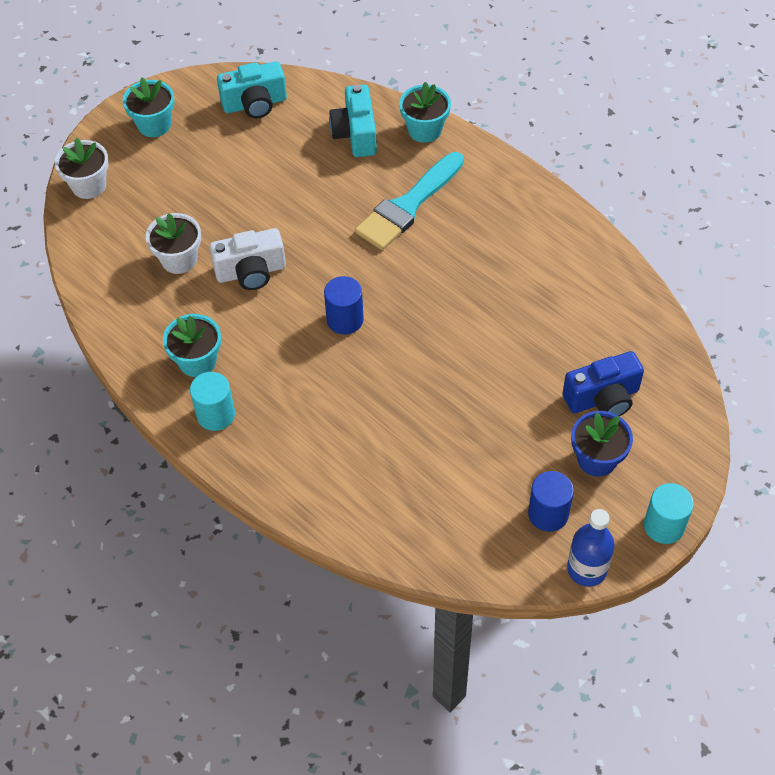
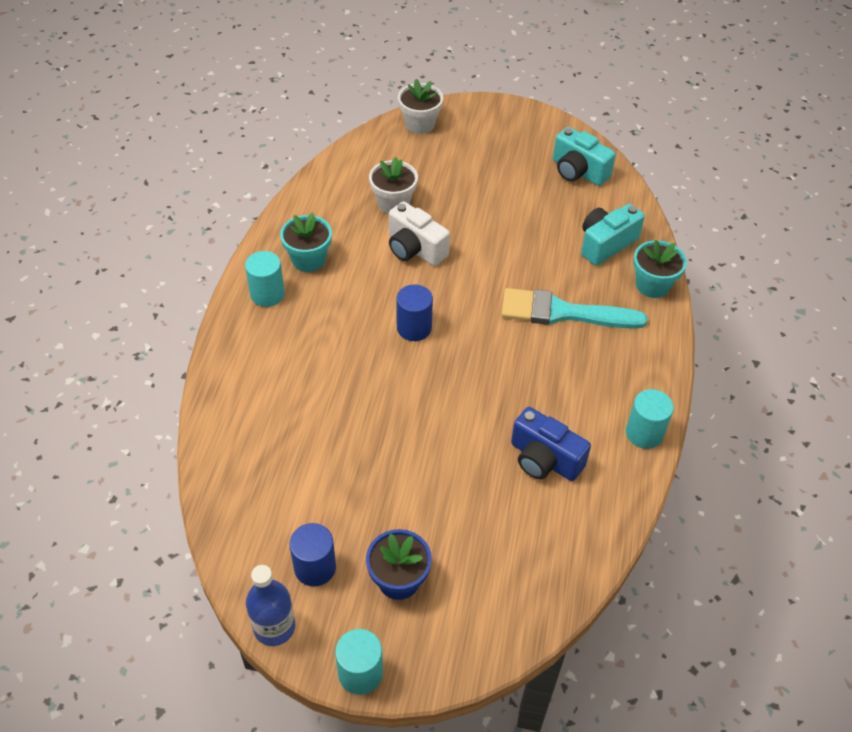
camera: 55 degrees right, 5 degrees down
turquoise flower pot [123,78,174,137] -> none
blue camera [562,351,644,416] -> blue camera moved to [511,407,591,481]
none -> turquoise cylinder [626,389,674,449]

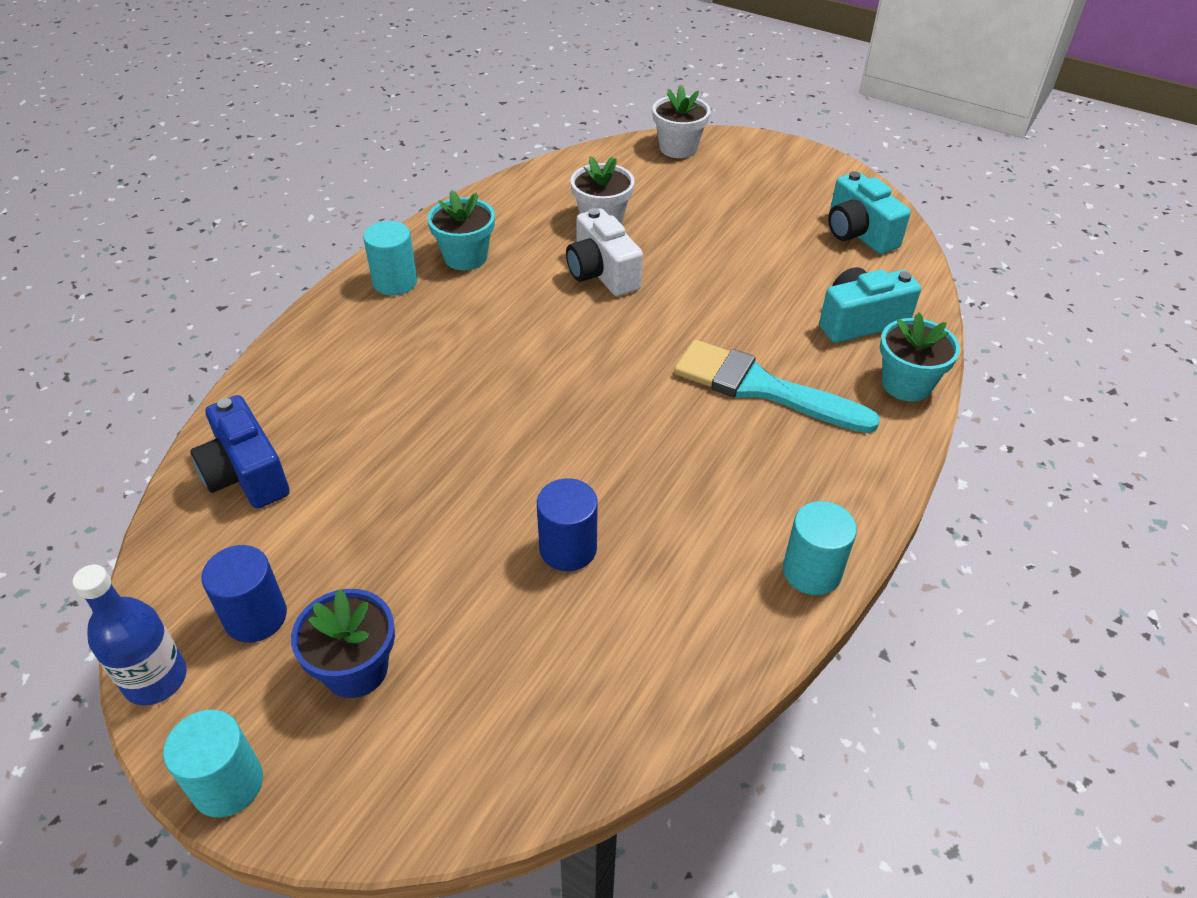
camera: 20 degrees right, 5 degrees down
blue cylinder [396,284,433,341] -> blue cylinder moved to [537,478,598,571]
blue camera [511,407,591,481] -> blue camera moved to [190,395,290,509]

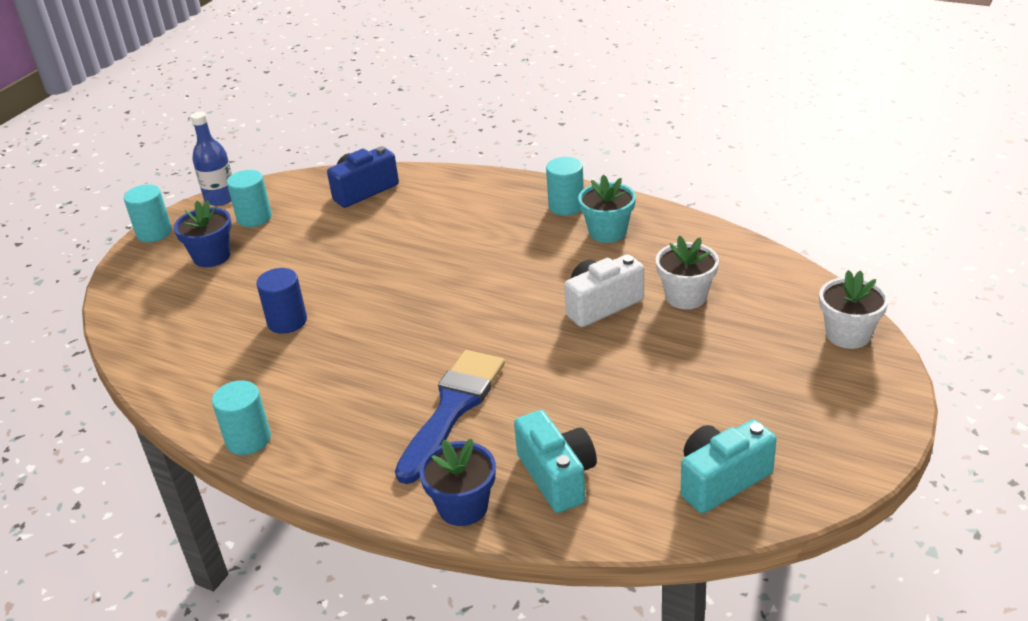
camera: 90 degrees right, 10 degrees down
blue cylinder [201,545,287,643] -> turquoise cylinder [227,170,272,227]
turquoise brush [674,340,880,433] -> blue brush [395,350,505,484]
turquoise flower pot [880,312,960,402] -> blue flower pot [419,438,496,526]

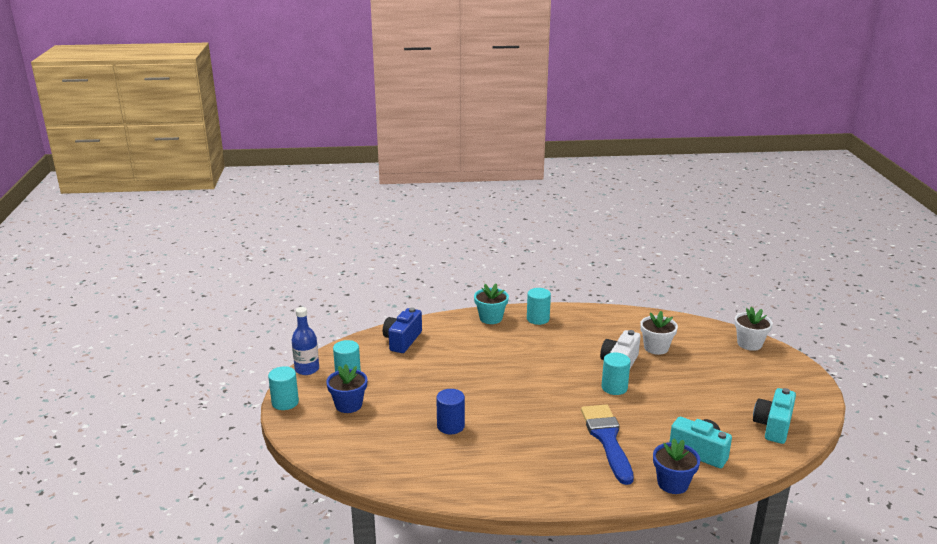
camera: 35 degrees left, 10 degrees down
turquoise cylinder [212,380,271,455] -> turquoise cylinder moved to [602,352,630,395]
turquoise flower pot [578,174,636,243] -> turquoise flower pot moved to [474,284,509,324]

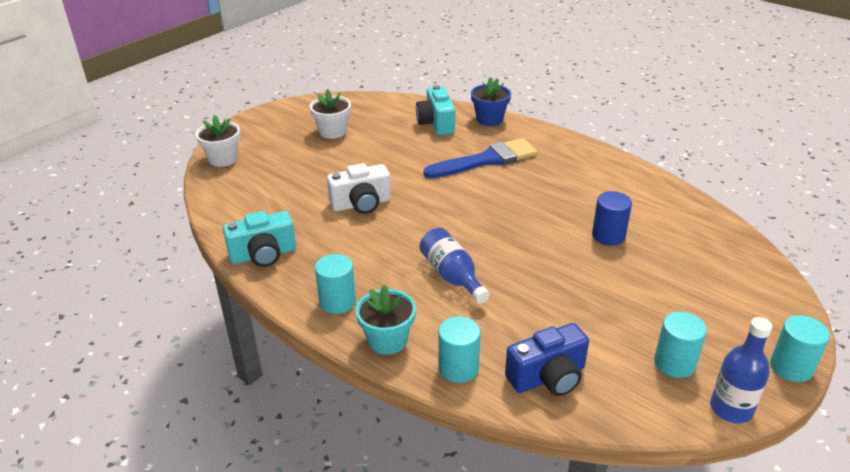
camera: 135 degrees left, 10 degrees up
blue flower pot [326,364,367,413] -> none
blue brush [581,404,634,485] -> blue brush turned 150 degrees counterclockwise [423,138,537,178]
turquoise cylinder [602,352,630,395] -> turquoise cylinder moved to [438,316,481,383]
white flower pot [640,311,678,355] -> white flower pot moved to [310,89,351,139]
turquoise camera [753,388,796,444] -> turquoise camera moved to [223,211,296,267]
none -> blue bottle [419,228,490,304]

